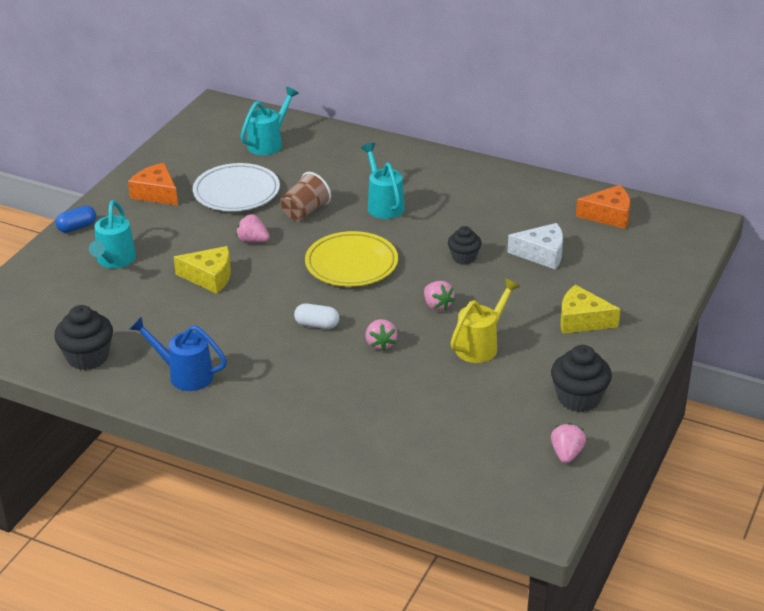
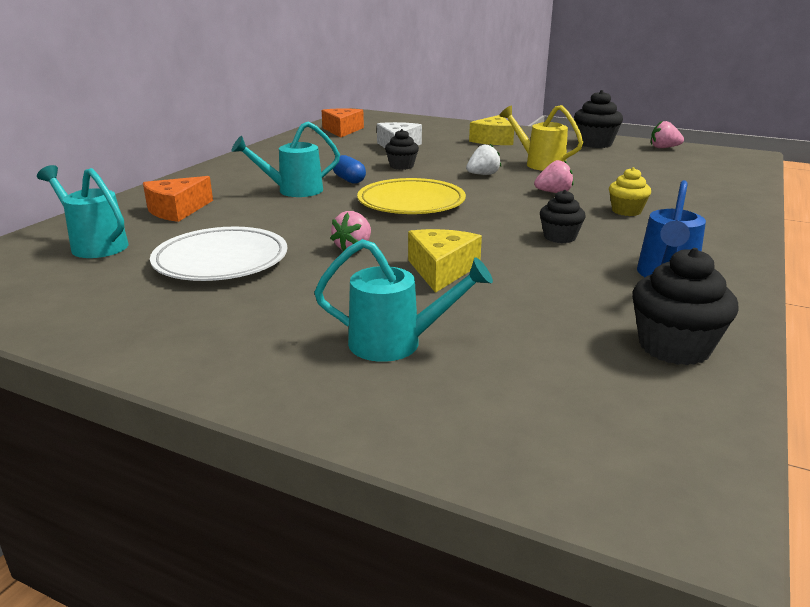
camera: 90 degrees left, 10 degrees down
blue capsule [56,206,96,233] -> blue capsule moved to [333,155,366,184]
orange cheese [128,163,178,206] -> orange cheese moved to [143,176,213,222]
brown cup [281,172,331,221] -> none
white capsule [294,303,339,329] -> none
pink strawberry [424,281,455,311] -> white strawberry [466,144,501,175]
none -> black cupcake [540,190,586,243]
none -> yellow cupcake [609,167,651,216]

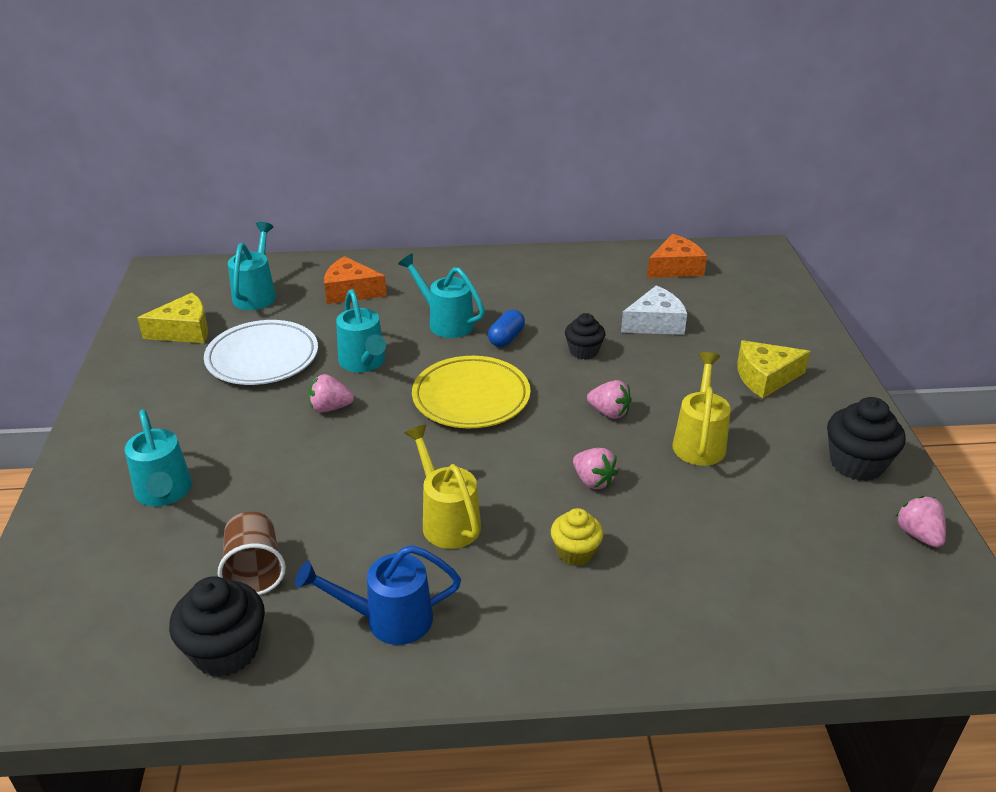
camera: 60 degrees right, 10 degrees up
yellow cheese [408,229,482,293] -> yellow cheese moved to [137,293,208,343]
white strawberry [466,144,501,175] -> pink strawberry [587,380,632,419]
black cupcake [540,190,586,243] -> yellow watering can [405,424,481,549]
none -> brown cup [218,512,286,595]
none -> turquoise watering can [336,289,386,372]

